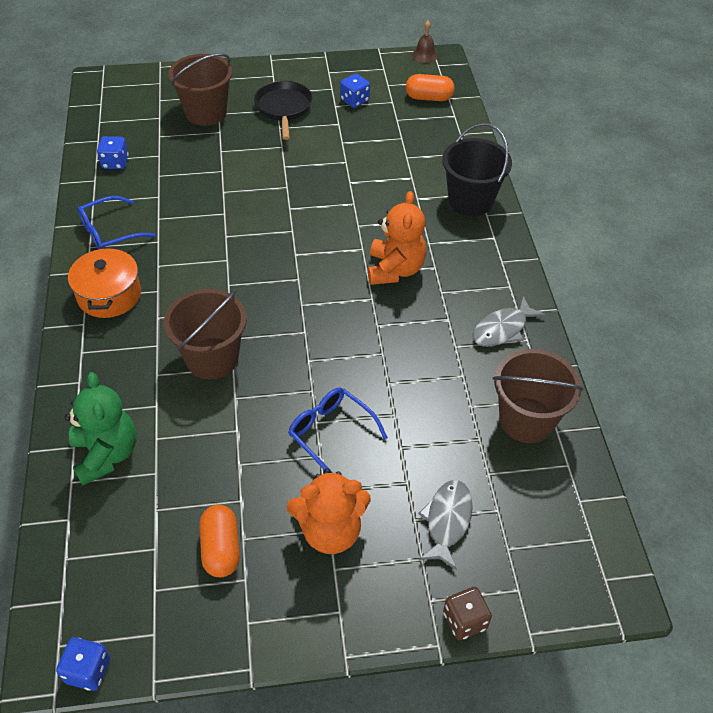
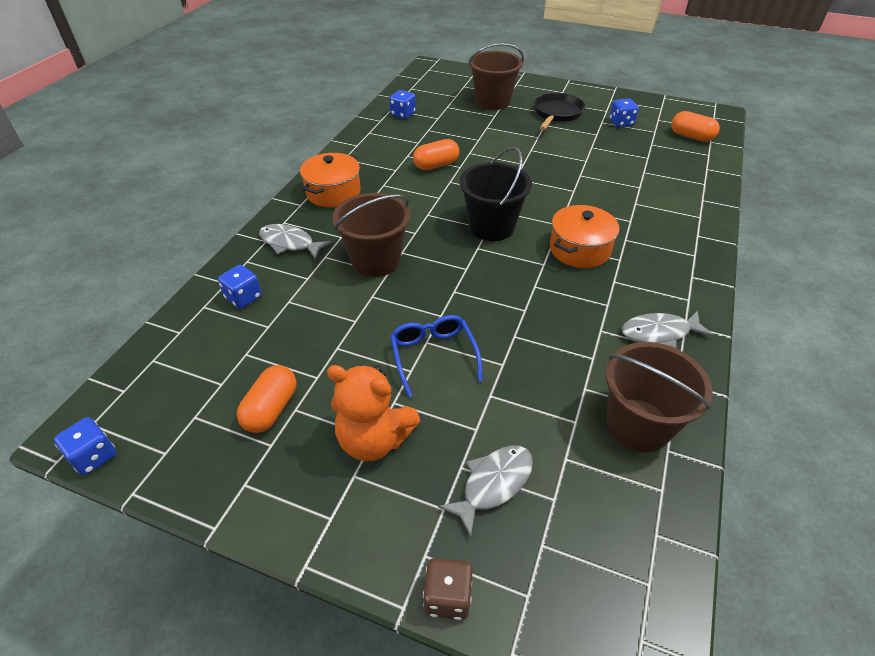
camera: 30 degrees right, 5 degrees down
green teddy bear [64,372,136,486] -> blue dice [218,265,262,309]
blue glasses [77,196,156,250] -> none
orange teddy bear [368,191,426,285] -> orange pot [550,205,619,268]
brown bell [412,21,438,63] -> none
black bucket [442,123,512,216] -> black bucket moved to [460,146,532,241]
none -> grey fish [259,224,332,260]
none -> orange capsule [413,139,460,170]

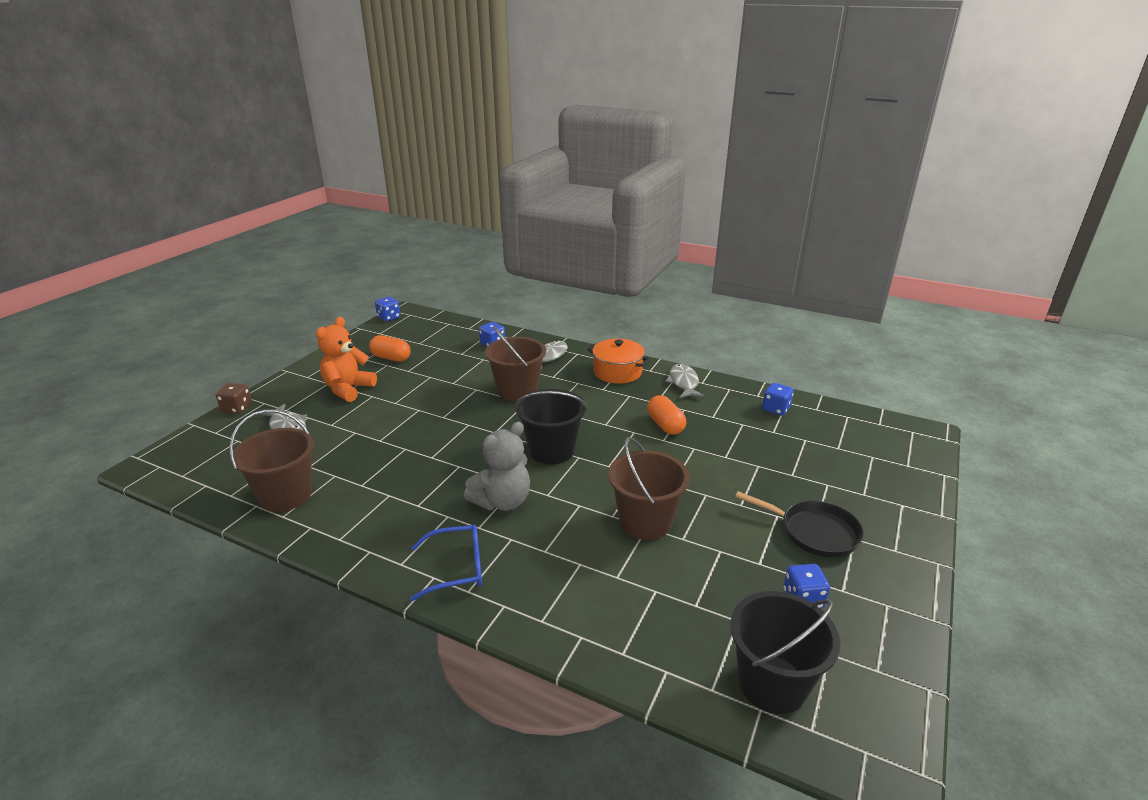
camera: 95 degrees right, 15 degrees down
blue glasses [390,315,483,398] -> blue glasses moved to [410,525,482,601]
brown bucket [468,43,524,110] -> brown bucket moved to [608,437,690,540]
orange pot [550,205,619,268] -> grey teddy bear [464,422,530,511]
grey fish [622,311,714,348] -> grey fish moved to [665,364,705,398]
orange capsule [671,111,720,142] -> black bucket [730,591,840,714]

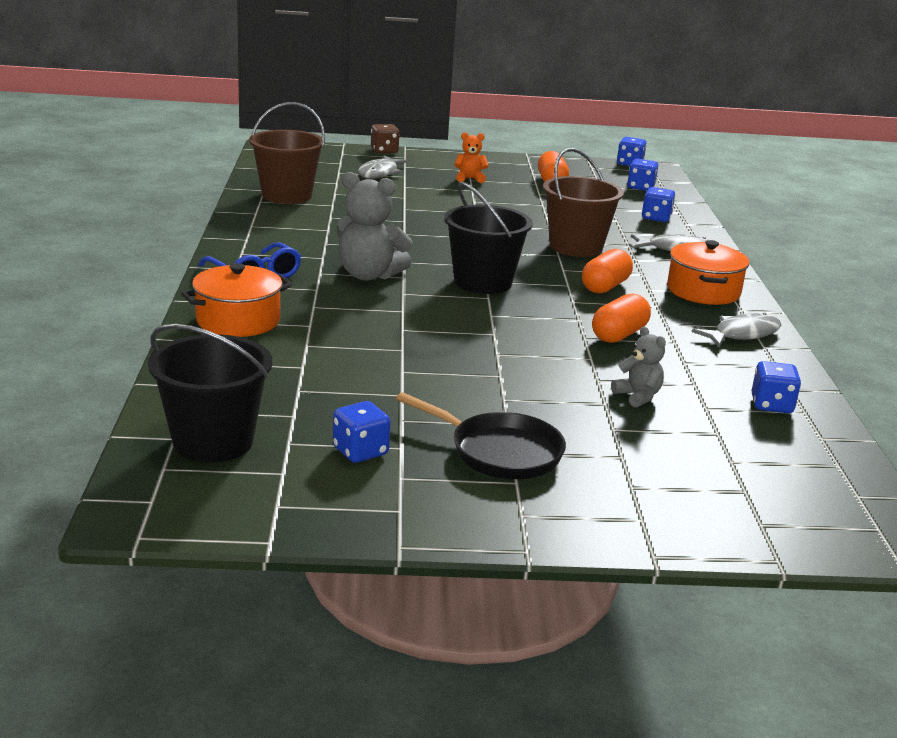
camera: 60 degrees right, 5 degrees down
orange teddy bear [316,317,377,402] -> orange teddy bear [454,132,489,183], size x0.55
brown bucket [608,437,690,540] -> none
black pan [735,491,864,557] -> black pan turned 60 degrees counterclockwise [396,392,566,479]
none -> orange pot [181,263,293,337]
none -> orange capsule [582,249,633,294]
none -> grey teddy bear [611,326,666,408]
none -> blue dice [627,159,658,191]

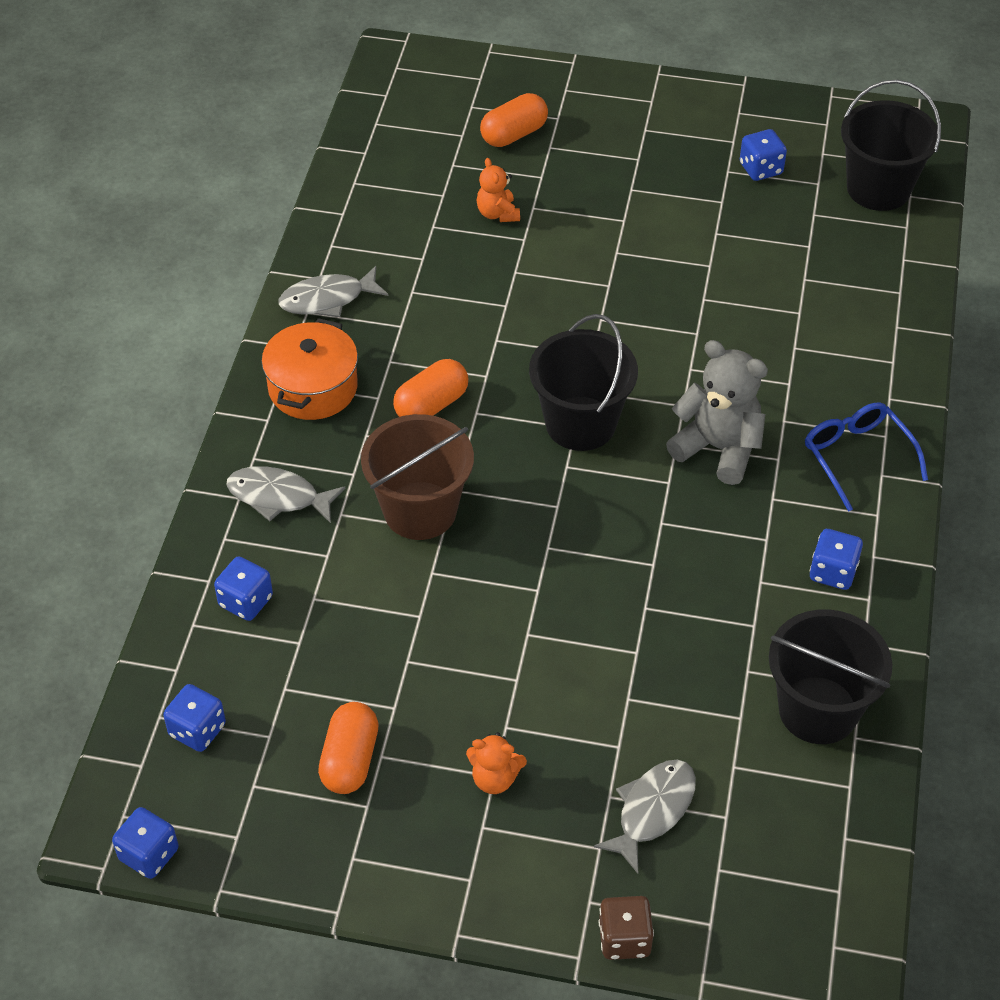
camera: 165 degrees left, 25 degrees up
orange pot [181,263,293,337] -> none
brown bucket [249,102,325,204] -> black bucket [769,609,892,744]
black pan [396,392,566,479] -> none
orange capsule [592,293,651,343] -> orange capsule moved to [480,93,548,147]
grey teddy bear [611,326,666,408] -> orange teddy bear [477,158,520,222]
blue dice [751,361,801,413] -> blue dice moved to [810,529,863,590]

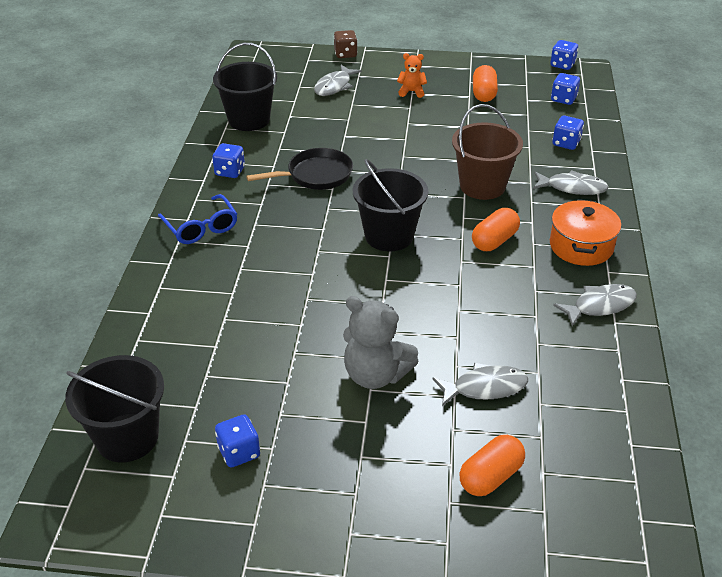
camera: 175 degrees right, 10 degrees down
orange teddy bear [477,158,520,222] -> grey fish [432,363,528,406]
grey teddy bear [666,340,768,485] -> grey teddy bear moved to [343,296,419,389]
none -> black pan [246,148,353,190]

